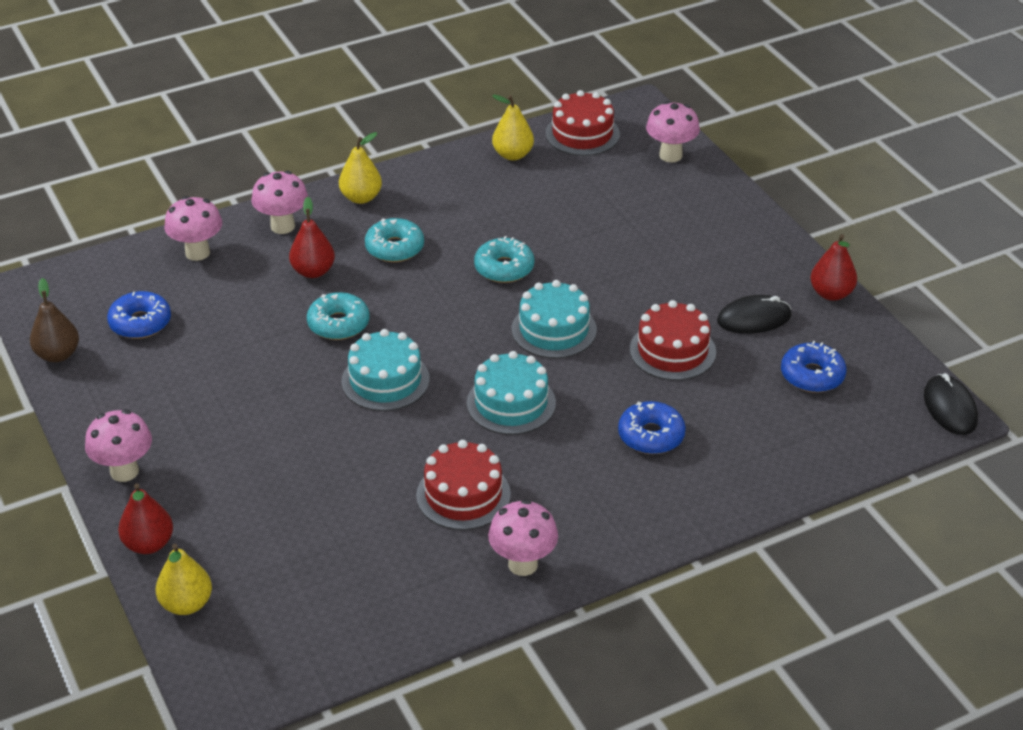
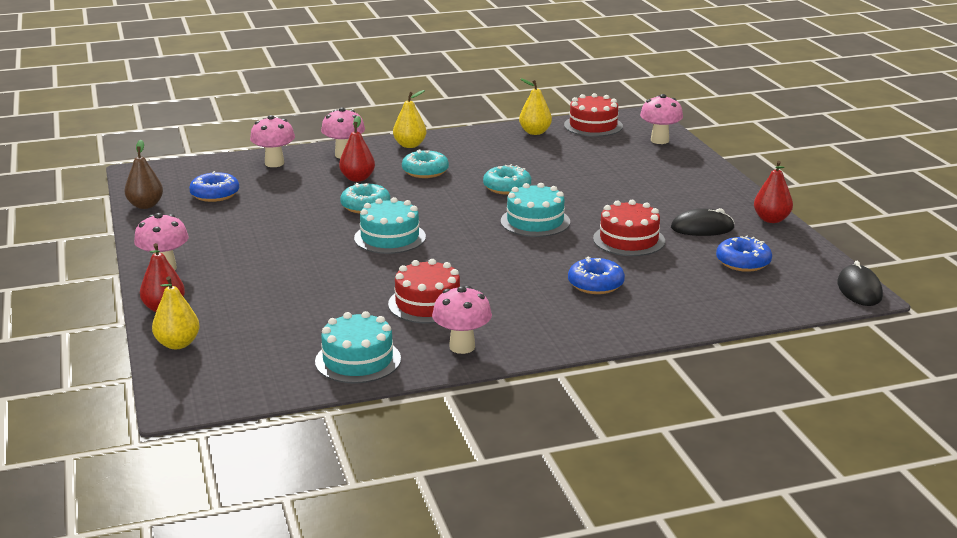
camera: 10 degrees right, 15 degrees down
turquoise cake [467,351,556,435] -> turquoise cake moved to [315,311,401,383]

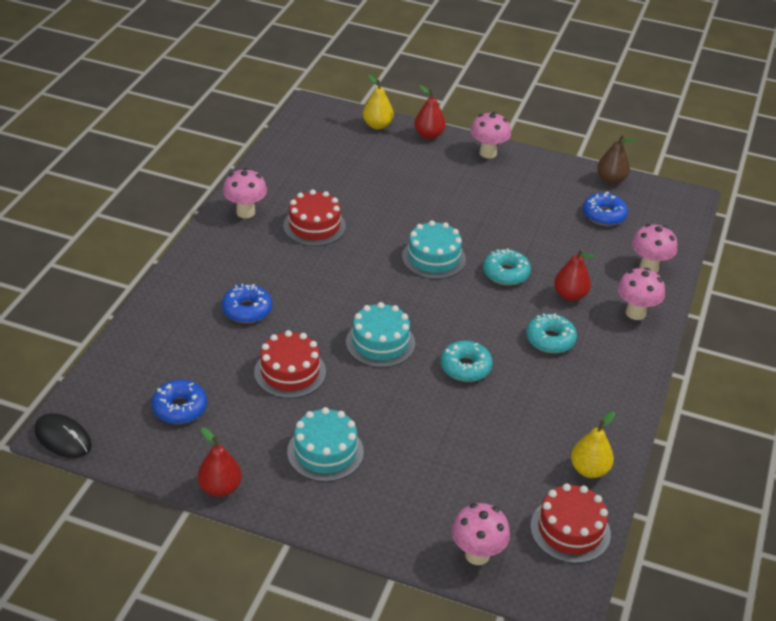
camera: 125 degrees right, 15 degrees up
turquoise cake [315,311,401,383] -> turquoise cake moved to [287,407,364,482]
yellow pear [393,90,426,148] -> none
black mouse [671,208,735,236] -> none

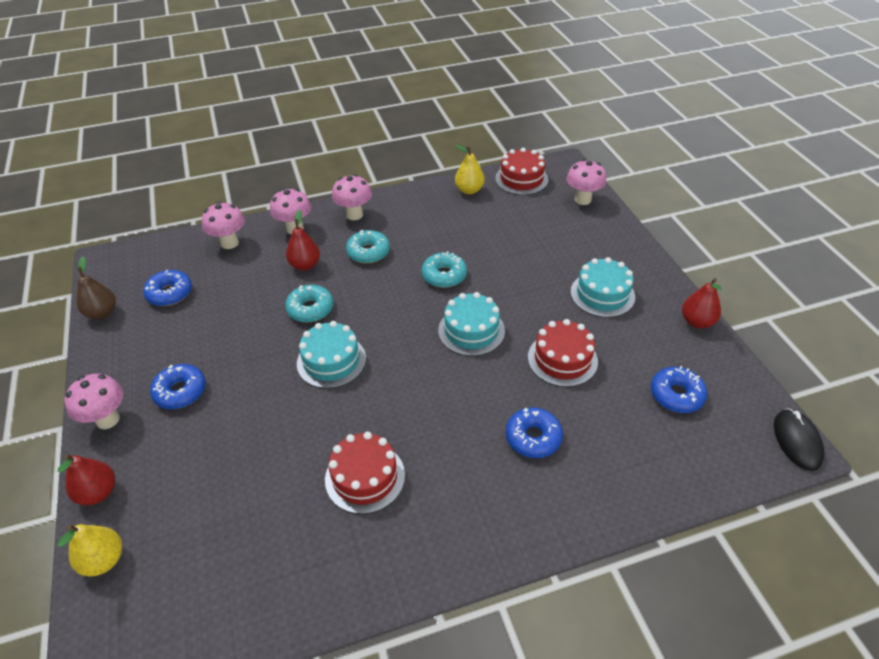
camera: 125 degrees left, 5 degrees up
pink mushroom [223,168,267,218] -> pink mushroom moved to [332,174,372,220]
none -> blue donut [150,364,206,409]

